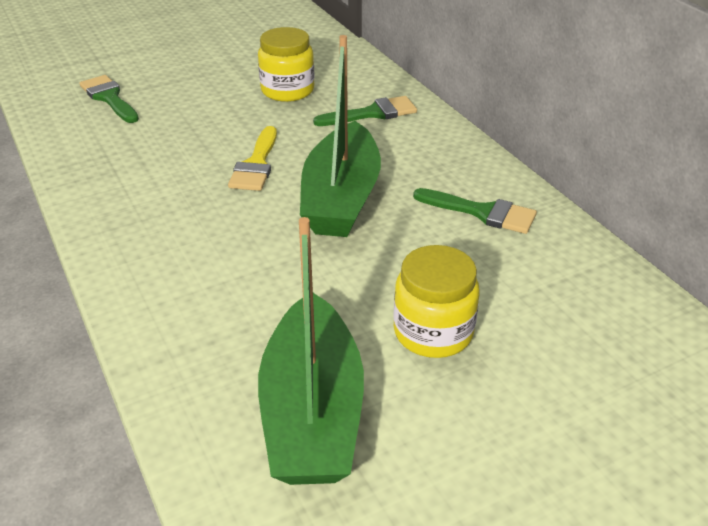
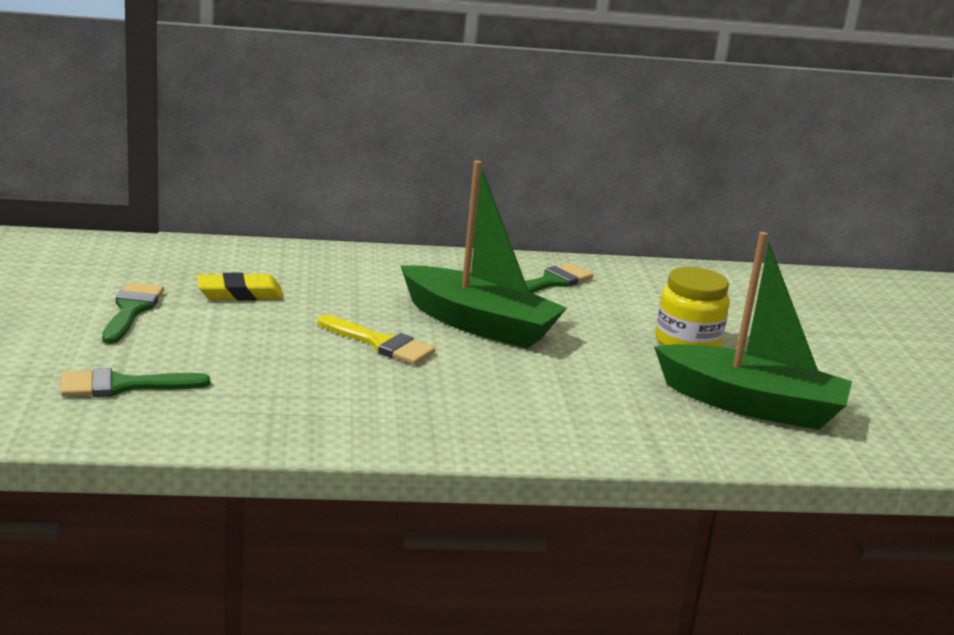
camera: 70 degrees left, 15 degrees down
yellow jar [258,27,315,102] -> yellow eraser [197,273,284,301]
green brush [313,96,417,126] -> green brush moved to [102,282,164,344]

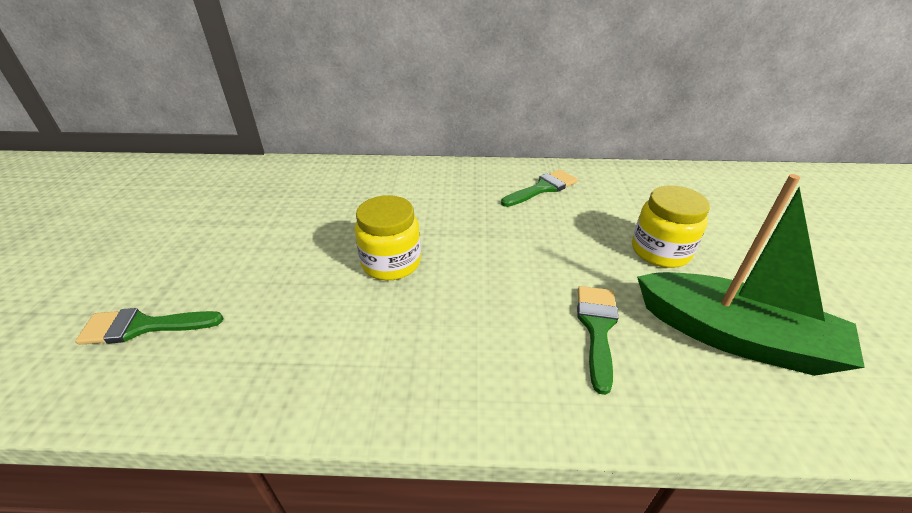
camera: 10 degrees right, 15 degrees up
green brush [102,282,164,344] -> green brush moved to [577,286,619,395]
yellow eraser [197,273,284,301] -> none
yellow brush [318,315,435,365] -> yellow jar [355,195,421,280]
green boat [401,160,567,349] -> none

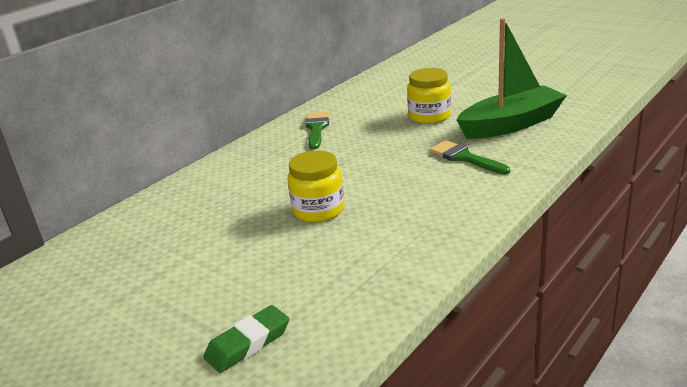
camera: 50 degrees left, 10 degrees down
green brush [75,308,223,345] -> green eraser [204,305,289,373]

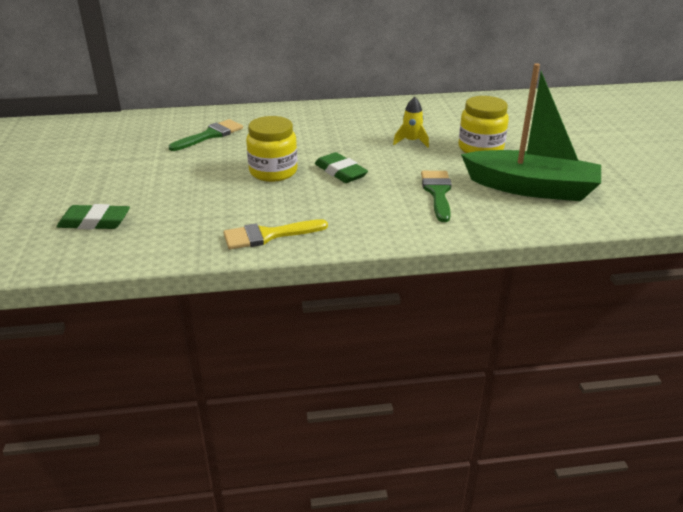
camera: 40 degrees right, 5 degrees up
green brush [305,112,329,150] -> green brush moved to [169,119,243,151]
none -> yellow brush [223,219,328,250]
none -> green eraser [315,152,368,183]
none -> yellow rocket [393,97,429,148]

